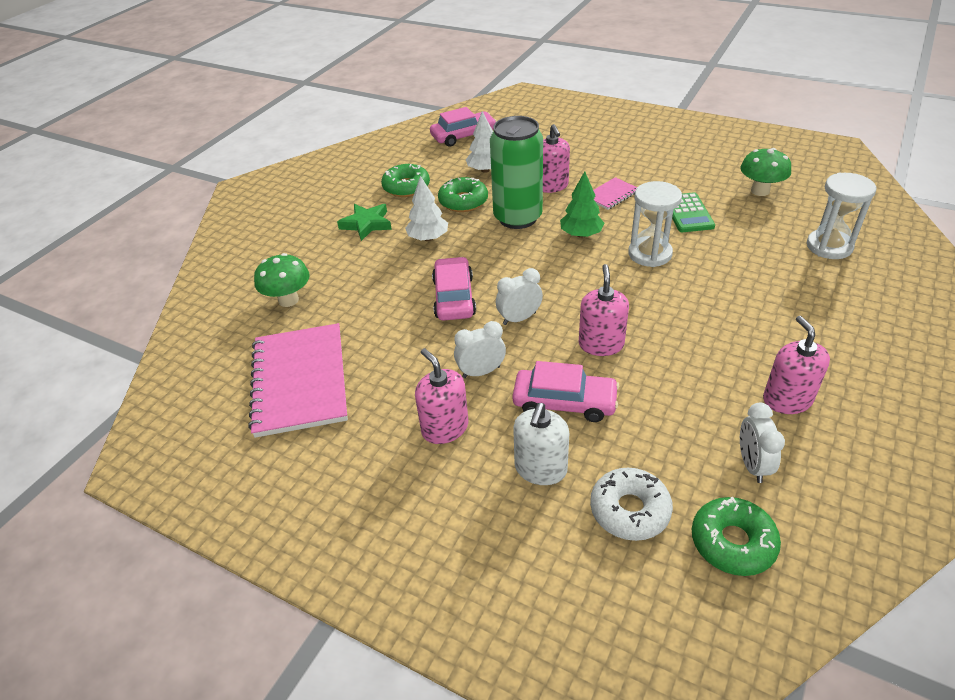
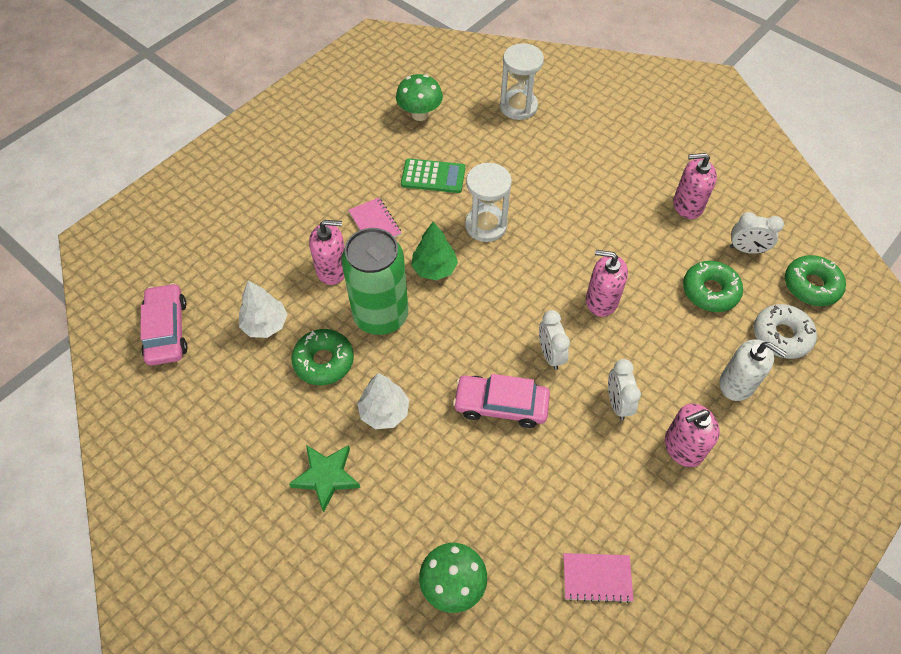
camera: 80 degrees left, 15 degrees up
pink notebook [248,323,348,438] -> pink notebook [563,553,634,603], size x0.46
green donut [381,164,430,197] -> green donut moved to [683,261,743,312]
pink car [512,361,619,422] -> none

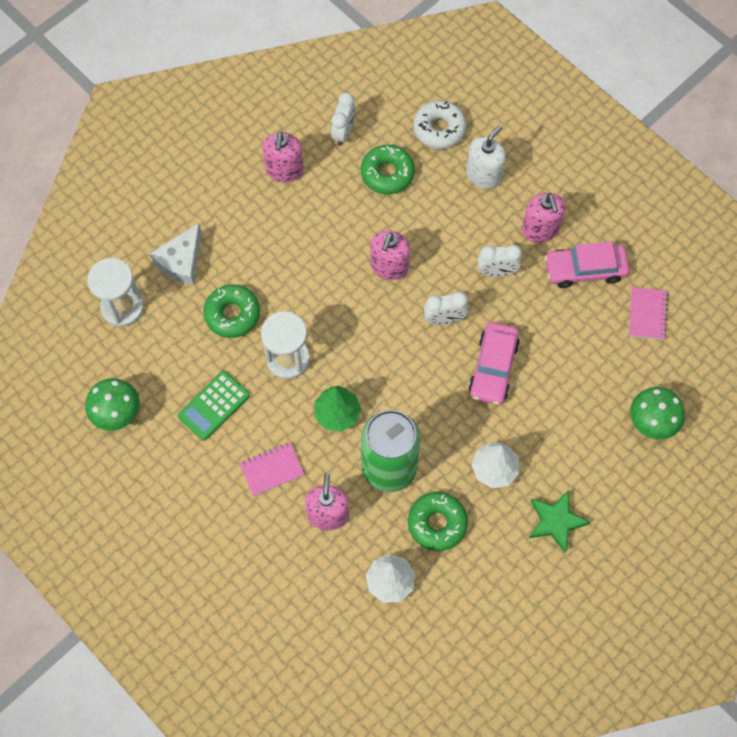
camera: 85 degrees left, 10 degrees up
pink car [140,283,188,366] -> pink car moved to [544,242,629,288]
green calculator [401,158,465,193] -> green calculator turned 150 degrees counterclockwise [178,371,250,441]
green donut [785,255,846,306] -> green donut moved to [203,285,260,338]
none -> white cheese [149,223,202,285]

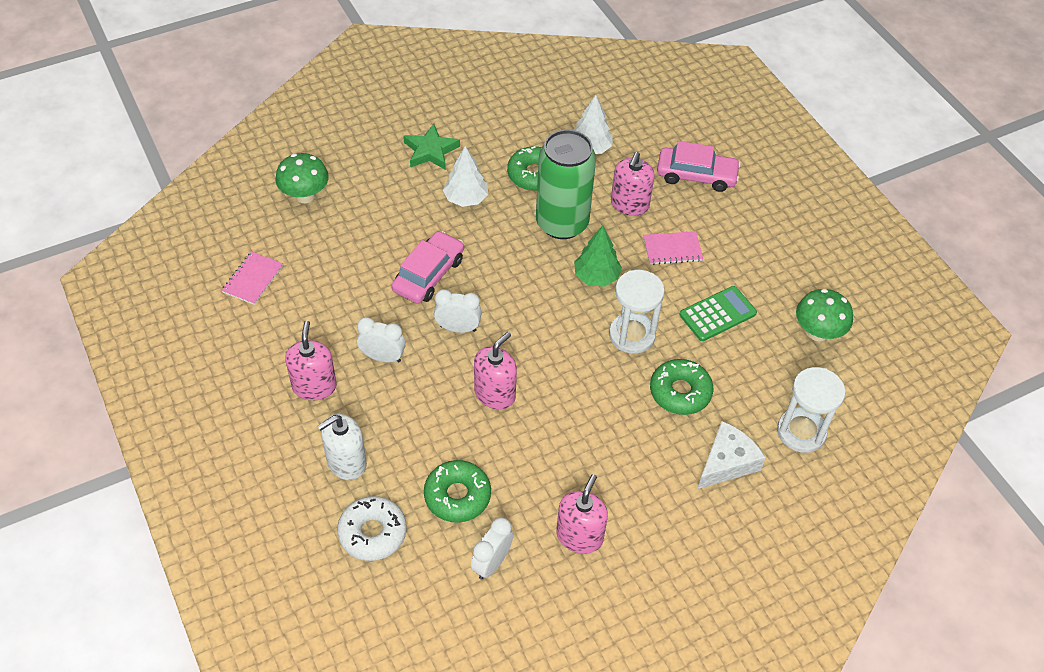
camera: 165 degrees left, 15 degrees down
pink car [544,242,629,288] -> pink car moved to [657,141,741,192]

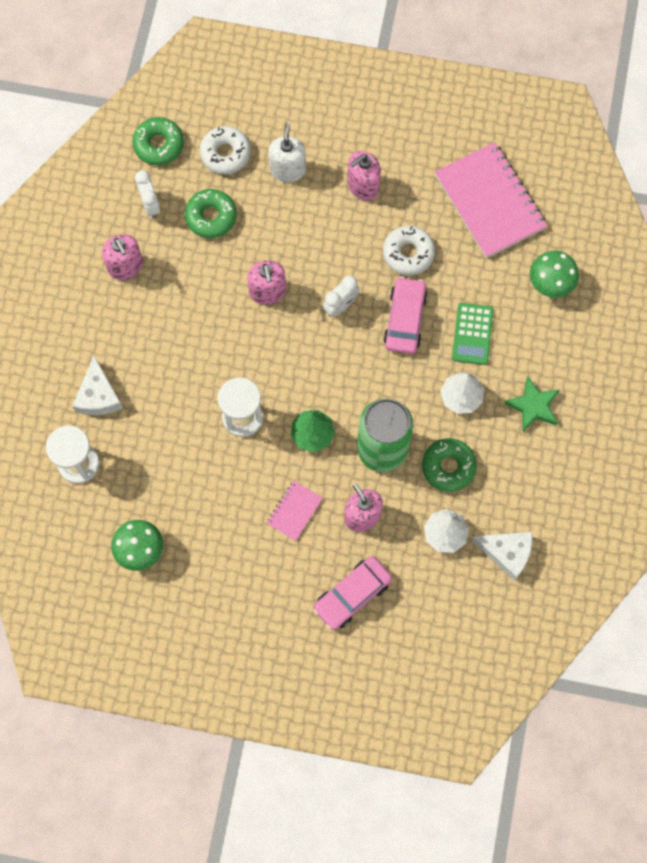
camera: 130 degrees right, 20 degrees up
pink notebook [222,251,283,305] -> pink notebook [435,142,547,258], size x2.15
pink soap dispenser [285,321,337,400] -> pink soap dispenser turned 105 degrees clockwise [348,151,381,201]
white clock [357,317,406,362] -> none
pink car [391,231,464,304] -> pink car turned 150 degrees counterclockwise [383,276,428,354]
green donut [650,359,713,415] -> green donut moved to [132,117,184,165]
green calculator [679,286,757,341] -> green calculator moved to [452,303,494,365]
none -> white donut [383,226,435,275]
none -> white cheese [471,532,532,581]

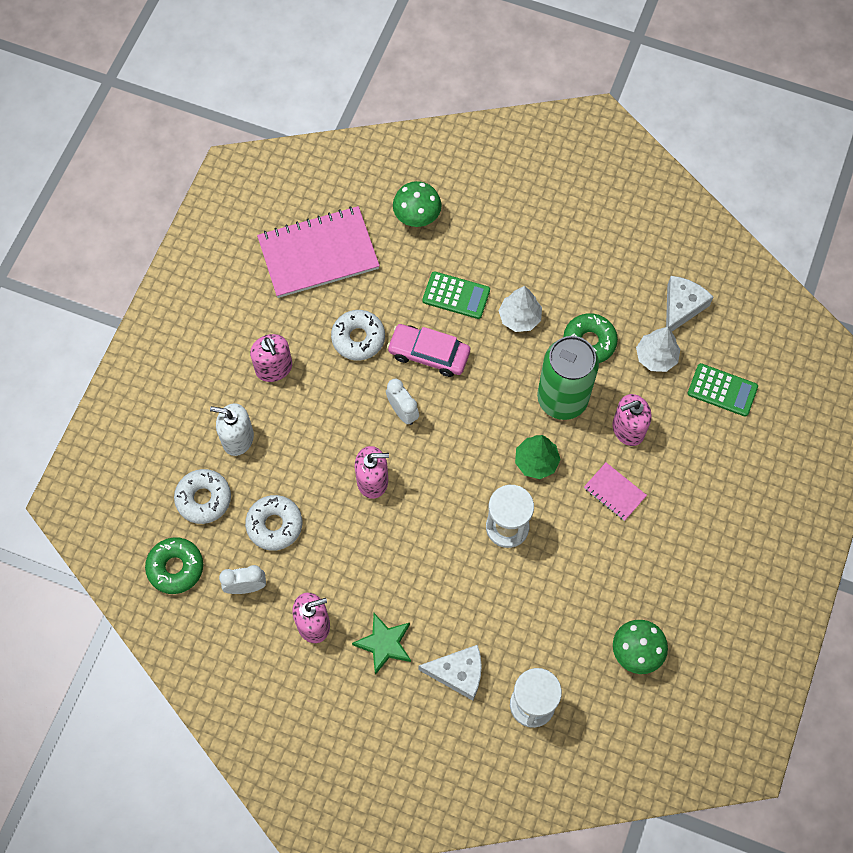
camera: 80 degrees left, 5 degrees down
green donut [185,189,237,238] -> white donut [245,495,302,551]
pink car [313,556,392,630] -> none
green star [504,376,559,431] -> green star moved to [352,613,411,675]
none -> green calculator [688,363,758,417]

